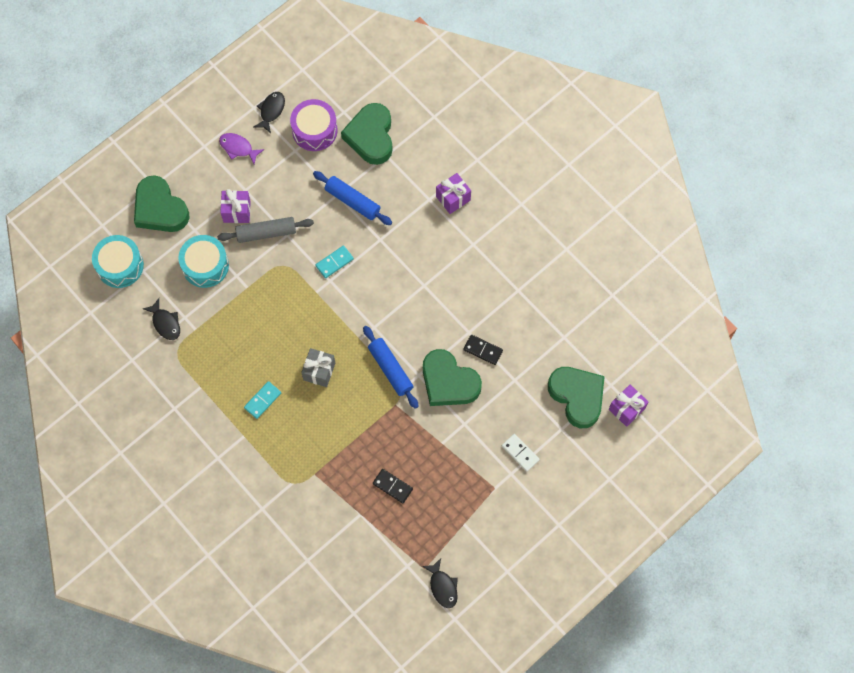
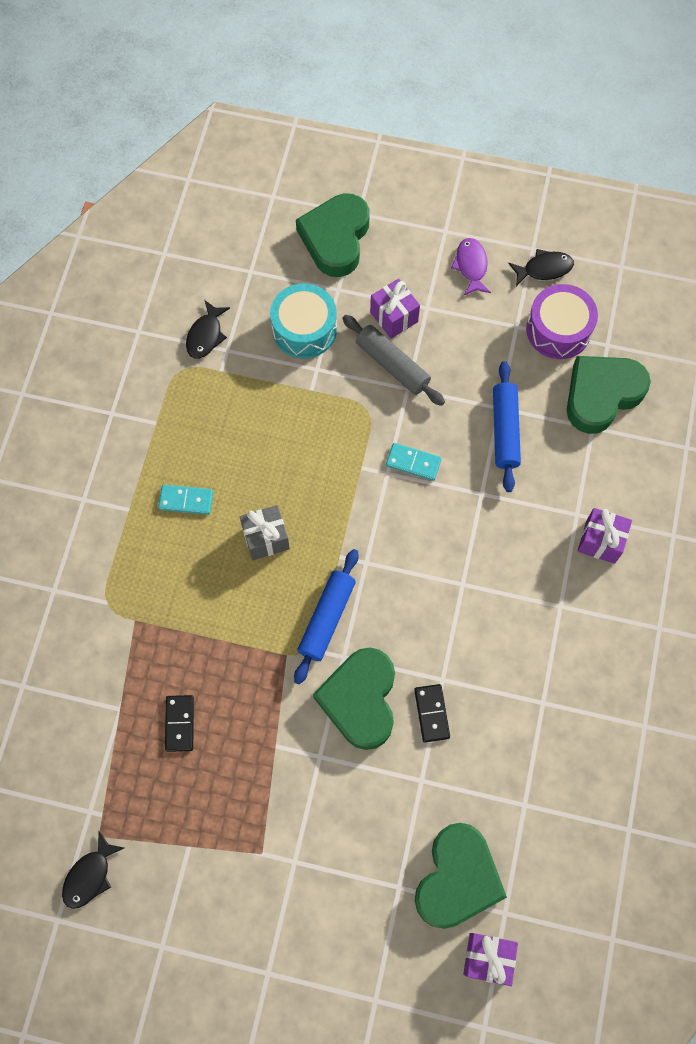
camera: 55 degrees right, 0 degrees up
turquoise drum [92,235,144,288] -> none
white domino [502,434,540,472] -> none

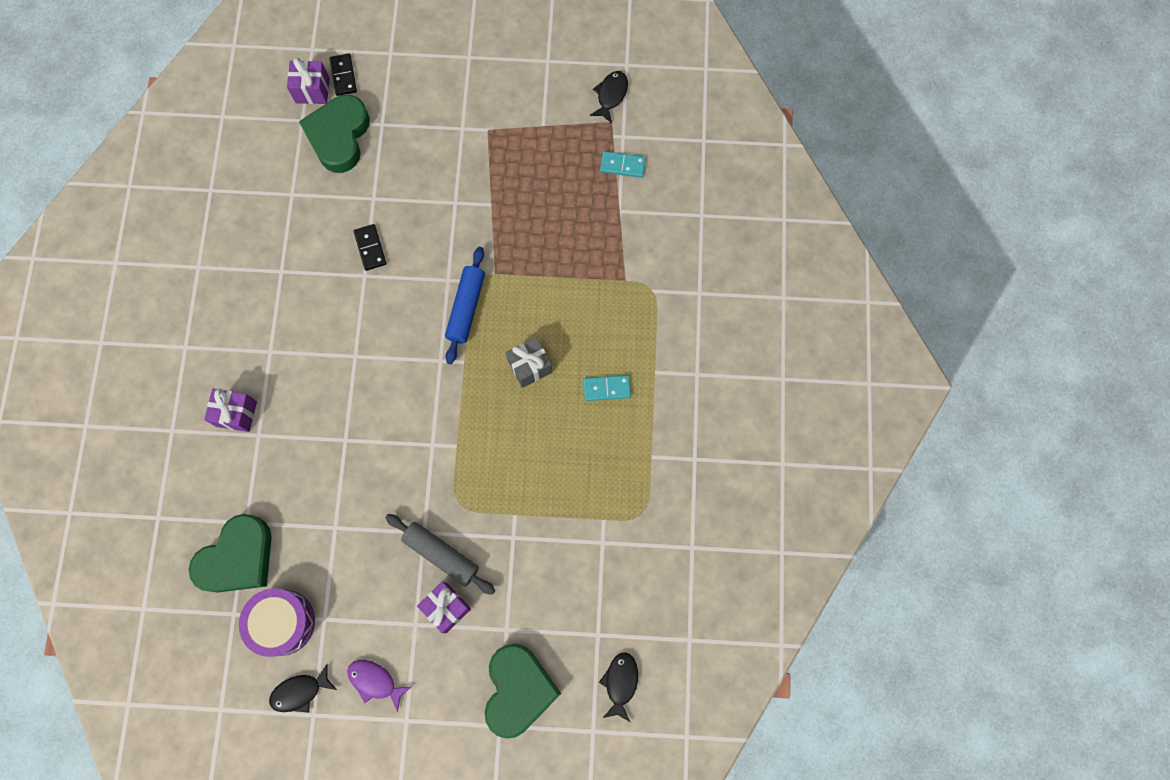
camera: 170 degrees right, 5 degrees up
black domino [165,695,194,752] -> black domino moved to [329,54,357,96]
black fish [186,300,230,359] -> black fish moved to [599,652,638,722]
turquoise drum [270,283,337,359] -> none
green heart [313,647,395,750] -> none
turquoise domino [386,443,442,481] -> turquoise domino moved to [600,151,646,178]
purple fish [451,238,491,295] -> purple fish turned 135 degrees clockwise [347,660,411,712]
blue rolling pin [493,361,521,492] -> none

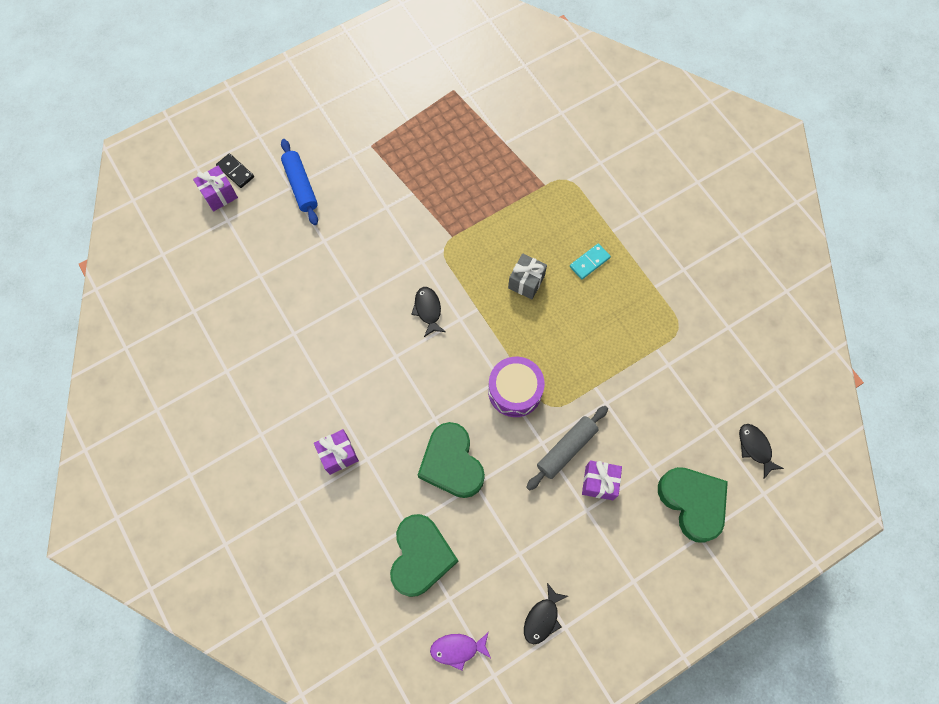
camera: 35 degrees left, 5 degrees down
purple drum [239,588,315,657] -> purple drum moved to [488,357,545,417]
green heart [299,95,370,173] -> green heart moved to [418,422,485,498]
purple fish [347,660,411,712] -> purple fish moved to [430,633,491,671]
black domino [354,224,386,271] -> none
grey rolling pin [385,514,495,595] -> grey rolling pin turned 45 degrees counterclockwise [526,406,608,490]
blue rolling pin [445,247,485,364] -> blue rolling pin moved to [281,139,318,225]
black fish [590,71,628,123] -> black fish moved to [411,287,446,337]
turquoise domino [600,151,646,178] -> none

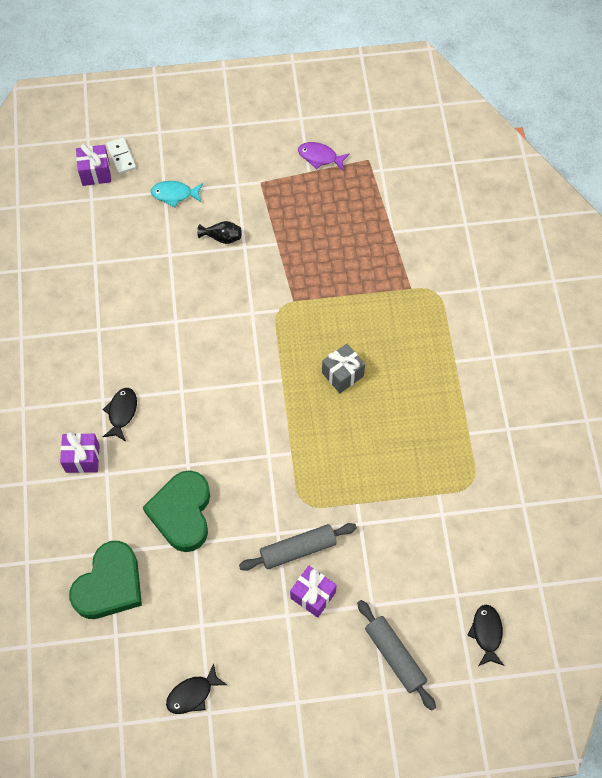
camera: 25 degrees right, 5 degrees down
black domino [216,153,254,188] -> white domino [106,137,136,174]
blue rolling pin [281,139,318,225] -> turquoise fish [151,181,203,207]
black fish [411,287,446,337] -> black fish moved to [103,388,137,441]
purple fish [430,633,491,671] -> purple fish moved to [298,142,350,171]
purple drum [488,357,545,417] -> none
turquoise domino [570,243,611,279] -> none
green heart [658,467,728,543] -> grey rolling pin [357,600,436,710]
none -> black vase [197,221,242,244]

